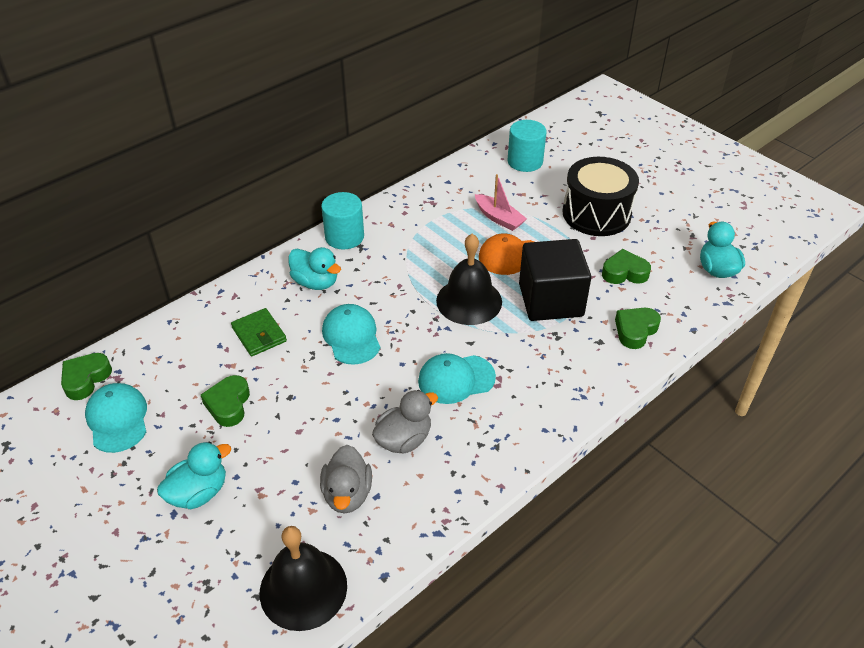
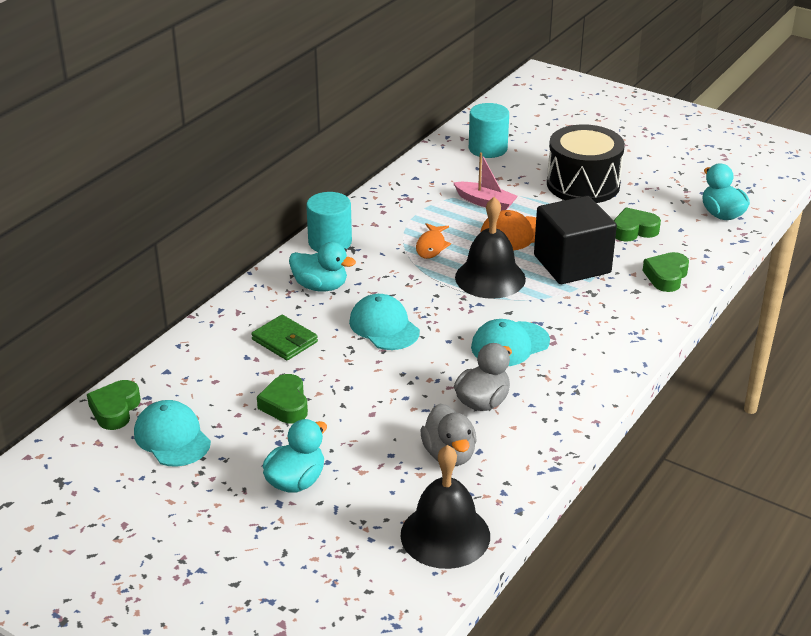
camera: 15 degrees left, 10 degrees down
none -> orange fish [416,223,451,259]

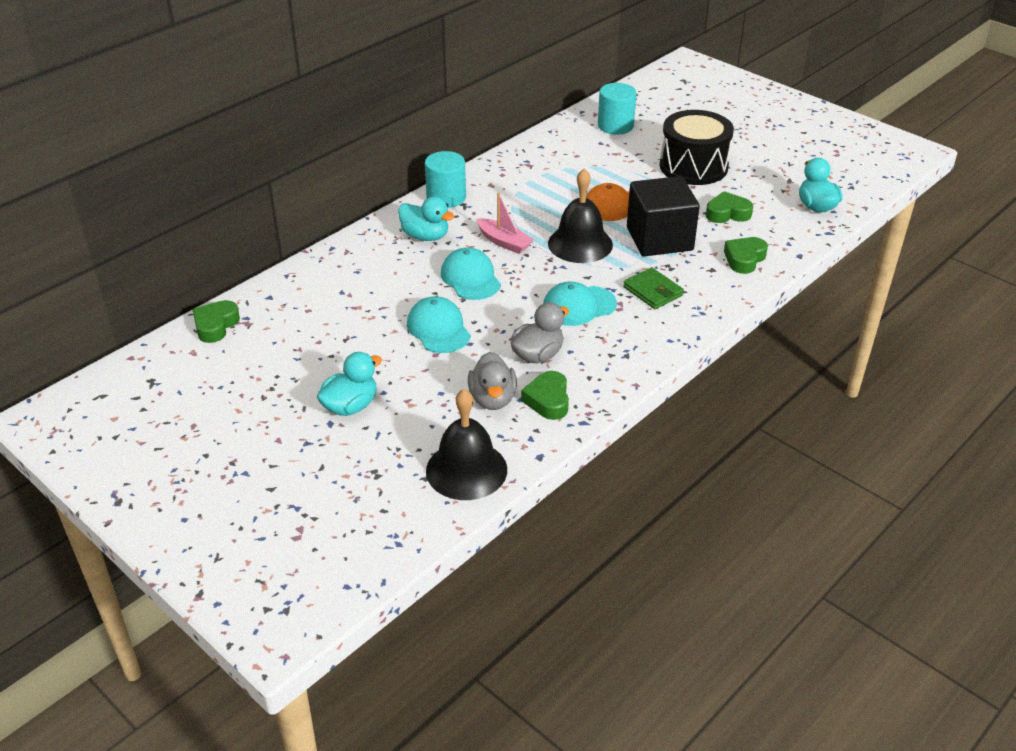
camera: 10 degrees right, 5 degrees up
turquoise cap [134,400,211,467] -> turquoise cap moved to [407,296,471,353]
green wallet [251,315,318,360] -> green wallet moved to [623,267,684,309]
green heart [257,374,308,423] -> green heart moved to [521,371,569,420]
orange fish [416,223,451,259] -> none
pink boat [453,152,518,211] -> pink boat moved to [476,193,534,254]

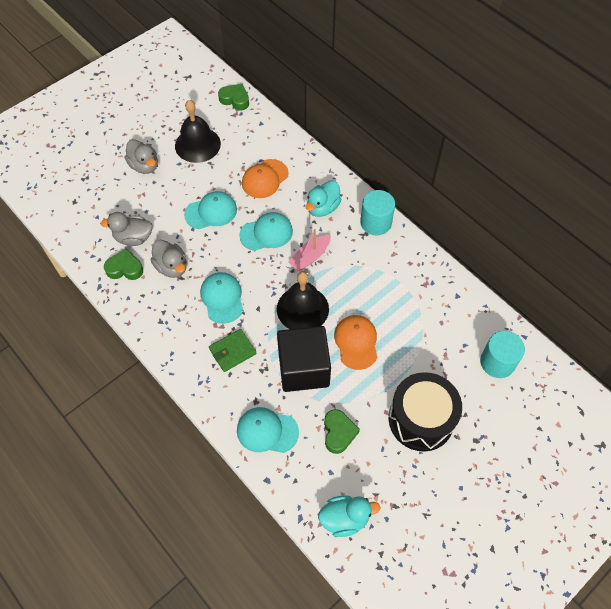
camera: 95 degrees right, 20 degrees up
turquoise duck [317,352,382,416] -> grey duck [125,139,158,174]
black bell [426,389,507,500] -> black bell moved to [175,100,221,163]
green heart [724,237,768,274] -> turquoise cap [237,407,299,453]
none -> orange cap [242,159,289,198]

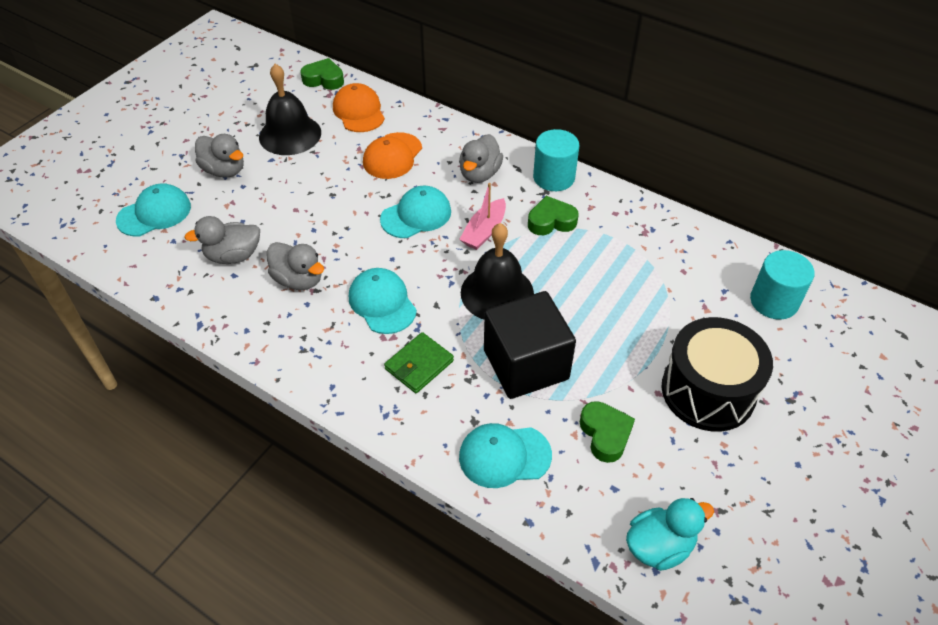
camera: 15 degrees left, 10 degrees down
green heart [104,249,143,280] -> green heart moved to [528,196,579,235]
turquoise cap [184,191,237,229] -> turquoise cap moved to [116,183,191,236]
turquoise duck [306,180,342,217] -> grey duck [459,134,503,183]
orange cap [334,315,377,370] -> orange cap moved to [333,83,385,132]

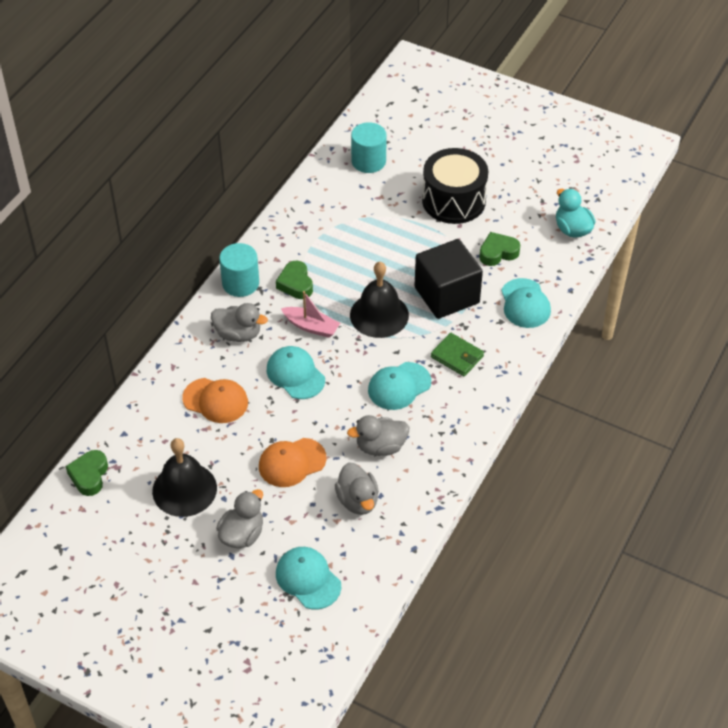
camera: 95 degrees left, 0 degrees up
grey duck [267,242,324,290] -> grey duck turned 135 degrees counterclockwise [347,415,409,456]
orange cap [333,83,385,132] -> orange cap moved to [259,438,326,487]

